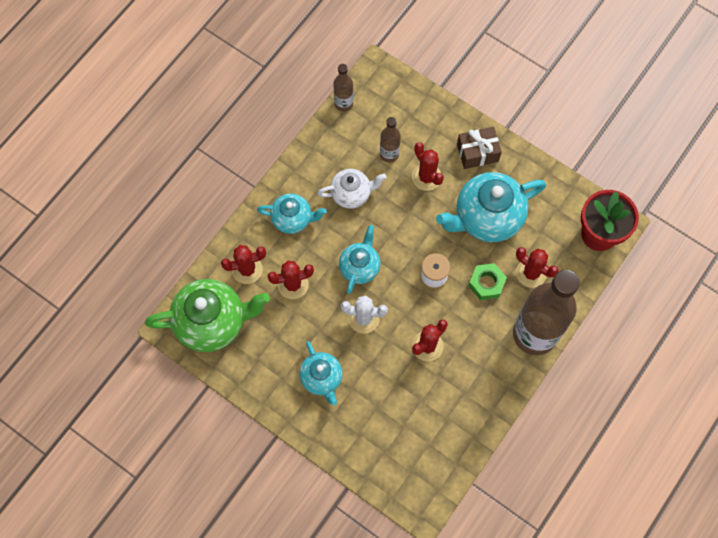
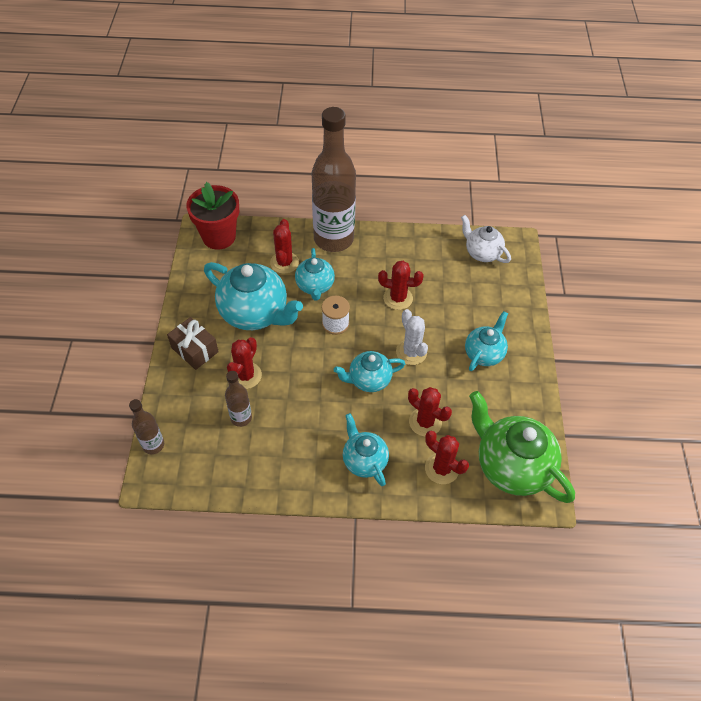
camera: 125 degrees left, 15 degrees down
white teapot [317,169,386,209] -> white teapot moved to [461,215,511,263]
brown bottle [333,64,353,111] -> brown bottle moved to [129,399,164,454]
green nut [469,263,507,300] -> turquoise teapot [295,248,335,301]

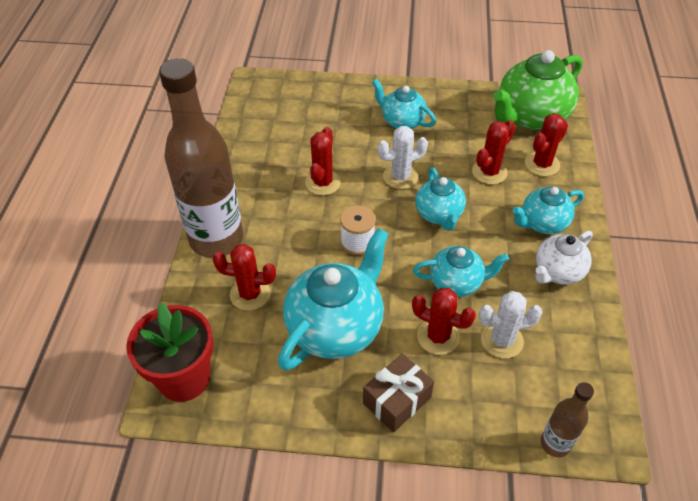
camera: 85 degrees left, 5 degrees down
brown bottle [225,371,252,427] -> white cactus [479,291,542,358]
turquoise teapot [295,248,335,301] -> turquoise teapot moved to [413,246,509,297]
white teapot [461,215,511,263] -> white teapot moved to [535,231,593,285]

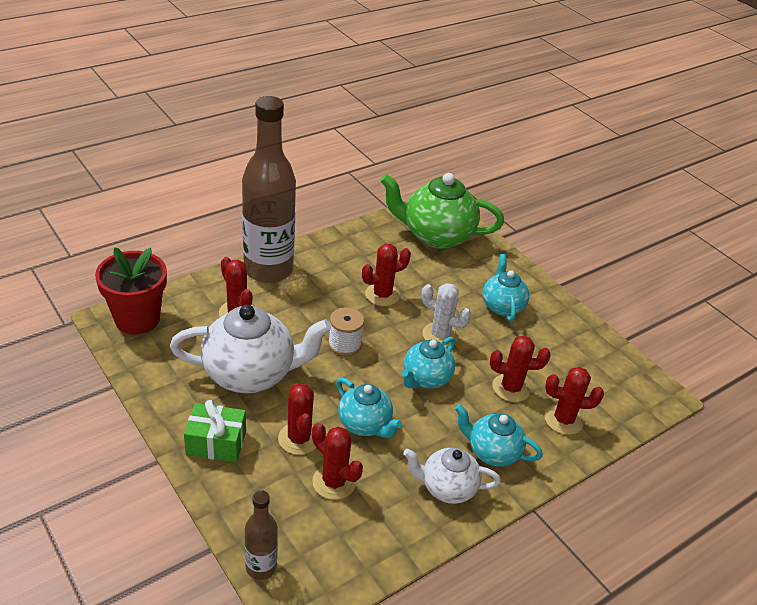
camera: 45 degrees right, 10 degrees down
turquoise teapot [278,228,389,371] -> white teapot [170,305,331,393]
brown gift [363,354,434,432] -> green gift [184,400,246,462]
white cactus [479,291,542,358] -> red cactus [312,423,363,500]
green teapot [493,50,583,130] -> green teapot moved to [380,173,504,249]

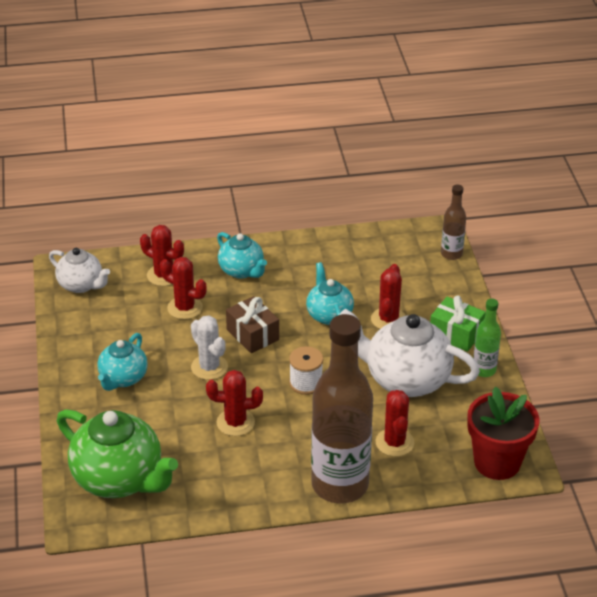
camera: 150 degrees left, 0 degrees up
red cactus [312,423,363,500] -> none
turquoise teapot [402,337,455,389] -> brown gift [226,296,279,353]
white teapot [403,448,501,504] -> white teapot moved to [49,248,110,293]
none -> green bottle [473,299,501,377]

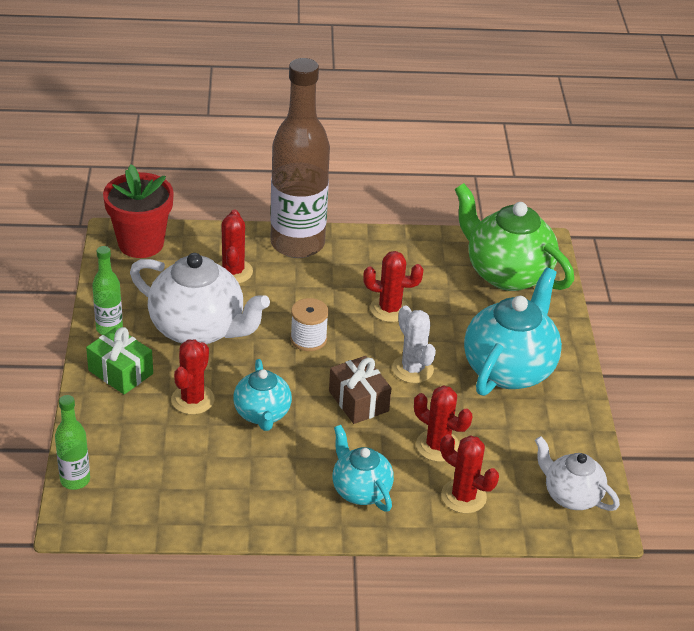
camera: 175 degrees left, 0 degrees up
turquoise teapot [97,333,148,391] -> turquoise teapot [464,267,562,396], size x1.73
brown bottle [441,185,466,260] -> green bottle [55,395,90,490]

